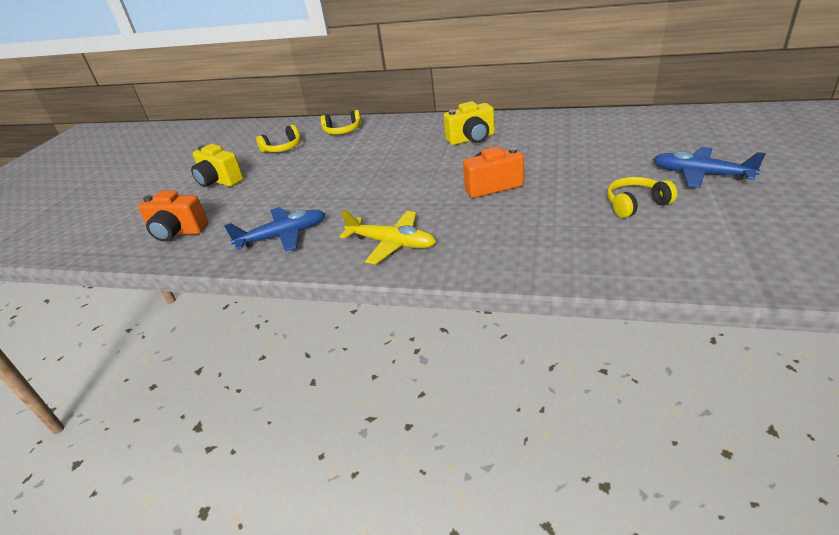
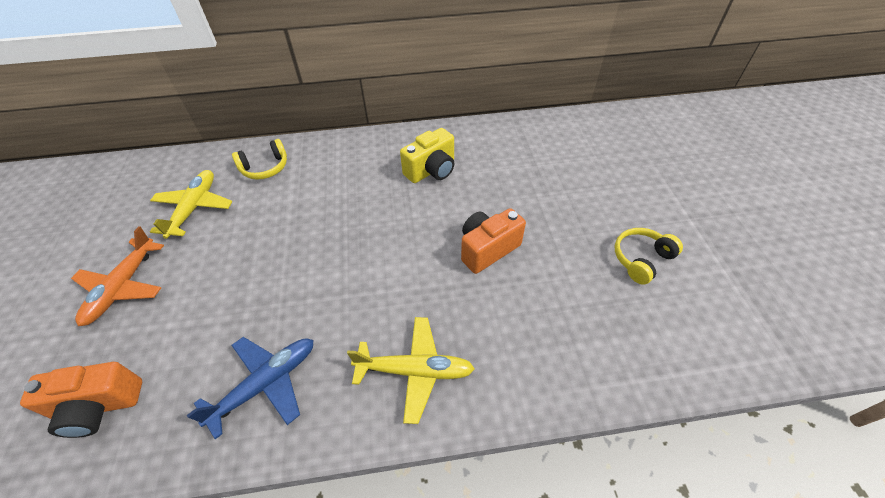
camera: 25 degrees left, 15 degrees up
yellow camera [191,144,244,187] -> orange plane [71,226,164,326]
yellow headphones [256,125,301,153] -> yellow plane [150,170,233,239]
blue plane [653,147,766,188] -> none

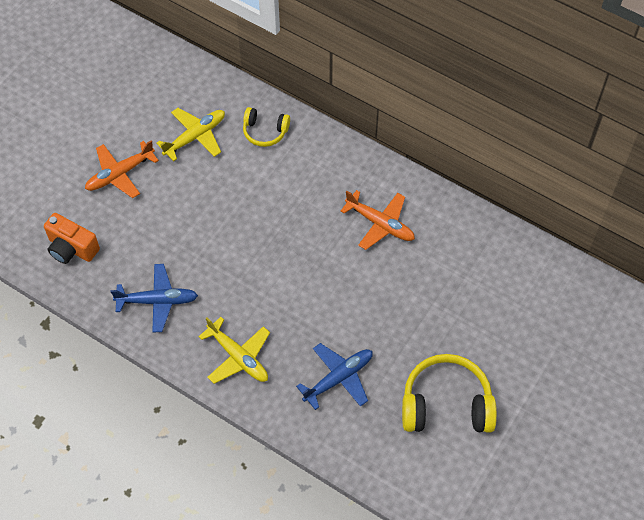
camera: 40 degrees right, 10 degrees up
yellow camera [400,128,455,183] -> orange plane [341,190,415,250]
orange camera [461,208,526,274] -> none
yellow headphones [615,228,683,285] -> yellow headphones [402,354,497,433], size x1.78
none -> blue plane [296,343,373,410]

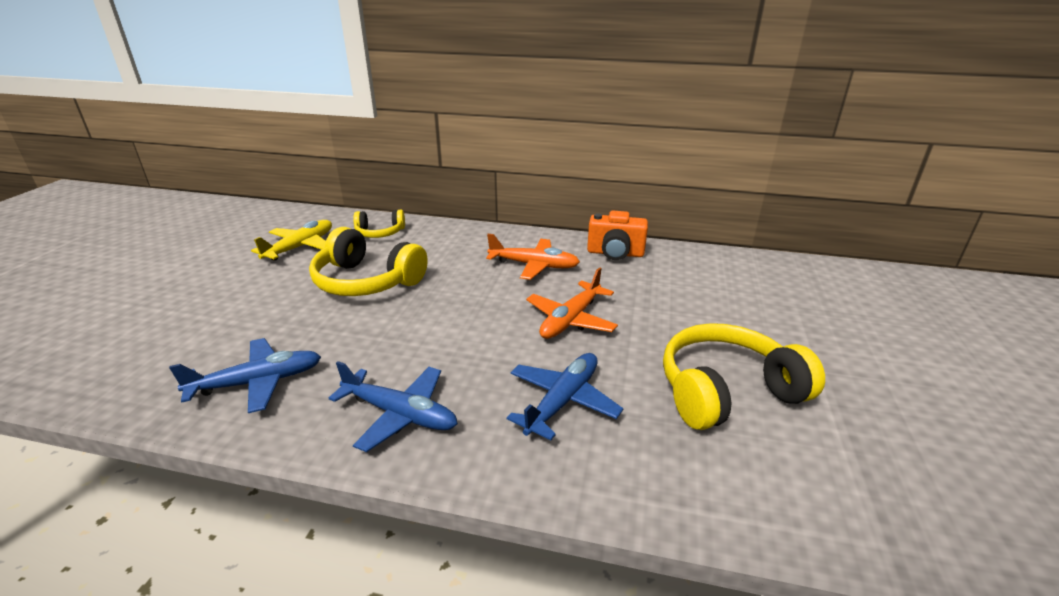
camera: 20 degrees left, 30 degrees down
orange camera [44,213,100,264] -> orange camera moved to [587,211,648,260]
orange plane [85,140,159,198] -> orange plane moved to [526,267,618,339]
yellow plane [198,317,270,384] -> blue plane [329,361,458,452]
none -> yellow headphones [309,227,428,296]

